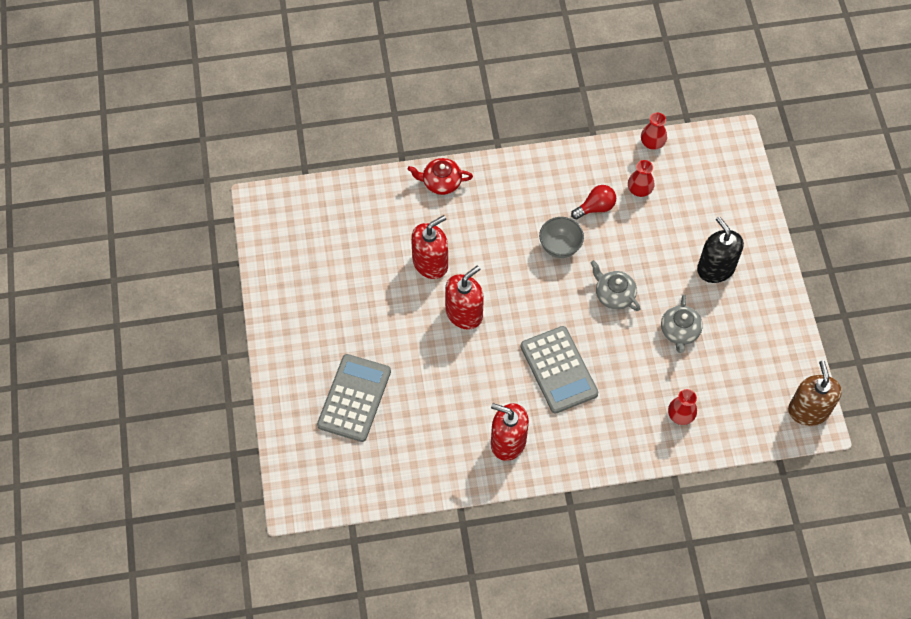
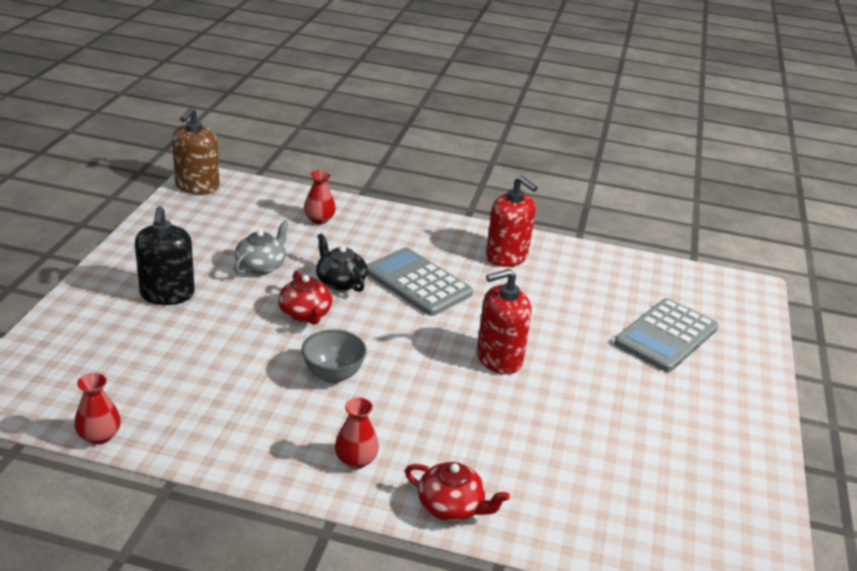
camera: 160 degrees left, 30 degrees down
red soap dispenser [411,215,448,279] -> none
grey calculator [520,326,598,414] -> grey calculator turned 45 degrees counterclockwise [366,247,473,316]
red light bulb [571,185,616,220] -> none
grey teapot [591,260,641,311] -> red teapot [278,271,332,325]
red vase [628,160,655,197] -> red vase moved to [335,398,379,469]
none -> black teapot [316,233,367,292]

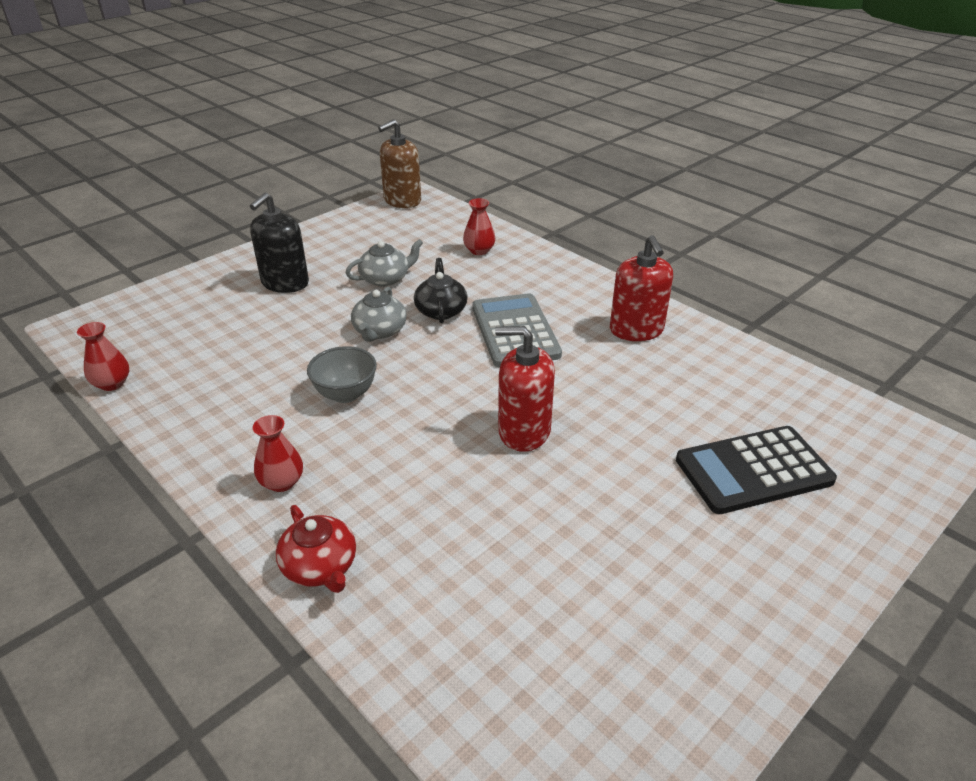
camera: 35 degrees right, 5 degrees up
red teapot [278,271,332,325] -> grey teapot [351,287,407,342]
grey calculator [614,298,719,372] -> black calculator [676,426,837,514]

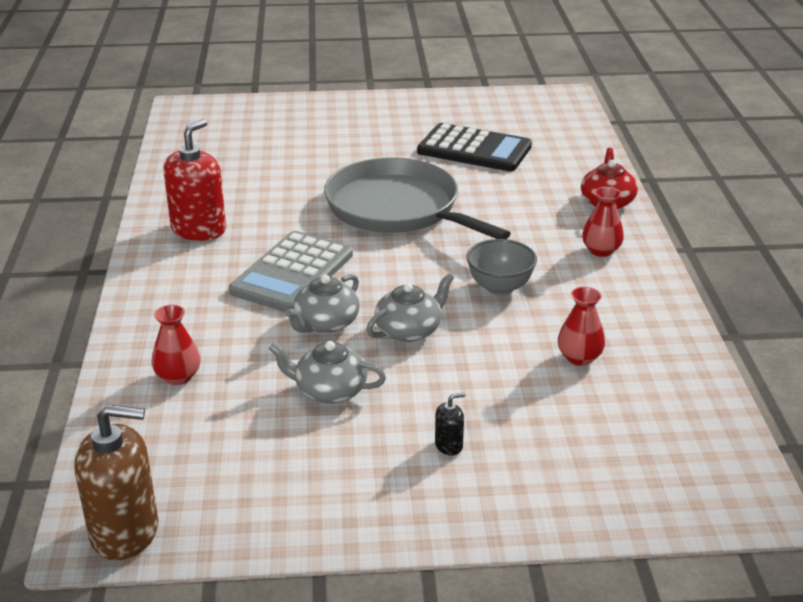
camera: 140 degrees left, 5 degrees down
red vase [77,322,129,391] -> red vase moved to [558,287,605,366]
black soap dispenser [250,193,309,293] -> black soap dispenser [435,393,465,455], size x0.44
black teapot [414,258,467,323] -> grey teapot [285,274,360,333]
red soap dispenser [495,326,555,452] -> grey pan [324,158,511,239]
black calculator [676,426,837,514] -> black calculator moved to [417,123,532,171]

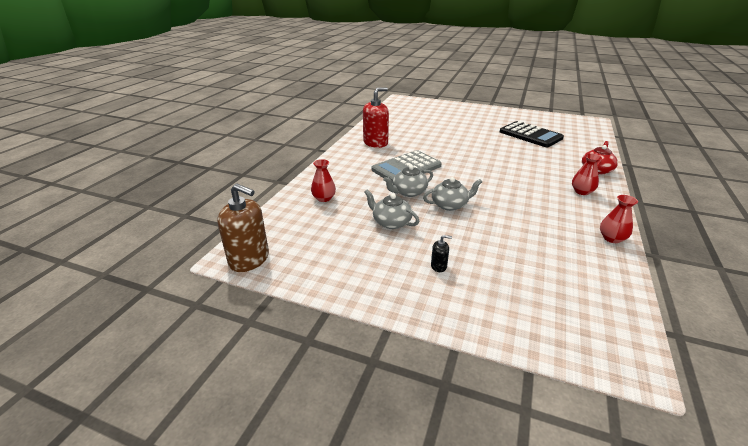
camera: 25 degrees right, 0 degrees up
grey pan [324,158,511,239] -> none
grey bowl [467,239,537,296] -> none
red vase [558,287,605,366] -> red vase moved to [600,195,638,243]

